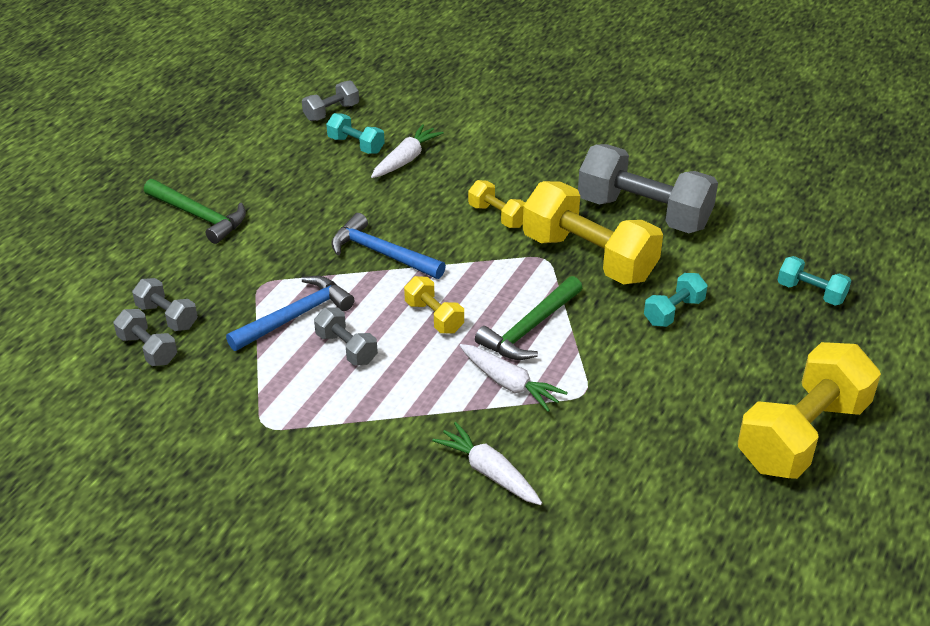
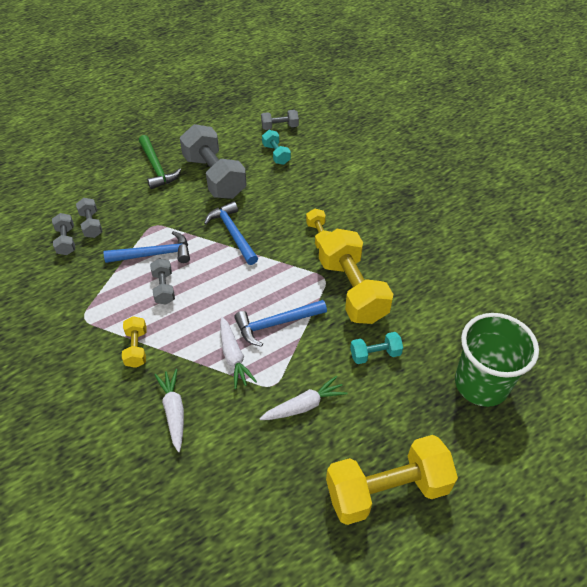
camera: 30 degrees right, 10 degrees up
white carrot [371,124,444,178] -> white carrot moved to [259,376,347,420]
yellow dumbbell [404,276,464,333] -> yellow dumbbell moved to [122,316,147,368]
green hammer [475,276,582,360] -> blue hammer [234,300,327,347]
grey dumbbell [578,144,718,233] -> grey dumbbell moved to [180,124,247,199]
turquoise dumbbell [777,256,851,306] -> green cup [455,313,539,407]

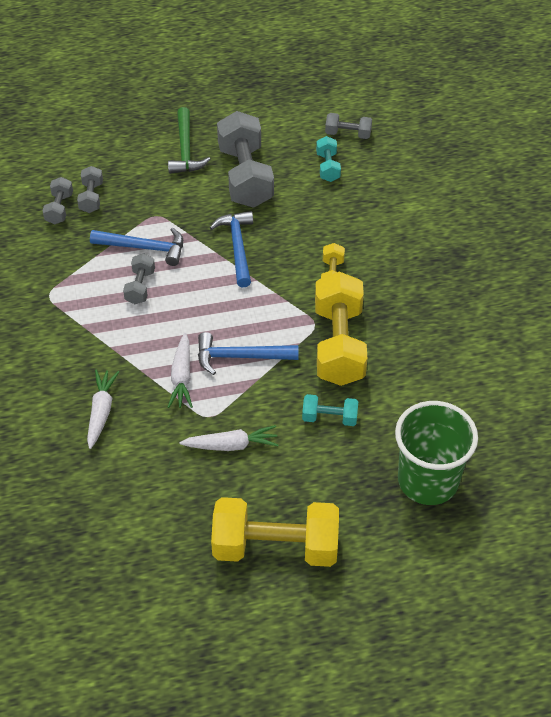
camera: 20 degrees right, 0 degrees up
yellow dumbbell [122,316,147,368] -> none

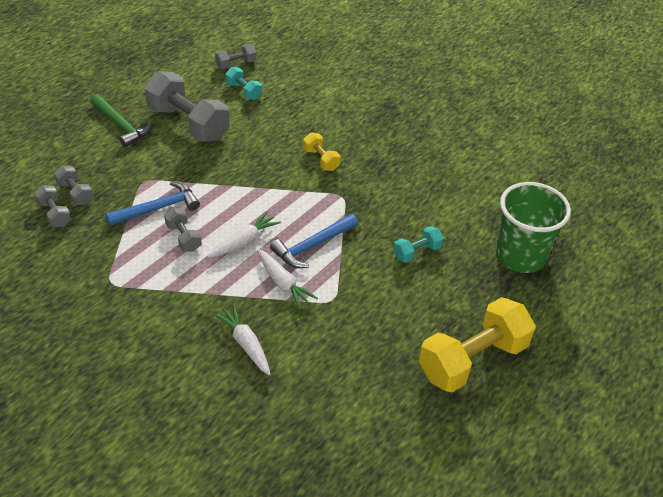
camera: 40 degrees left, 5 degrees down
white carrot [179,425,278,451] -> white carrot moved to [207,211,281,258]
blue hammer [210,211,253,287] -> none
yellow dumbbell [315,271,367,386] -> none

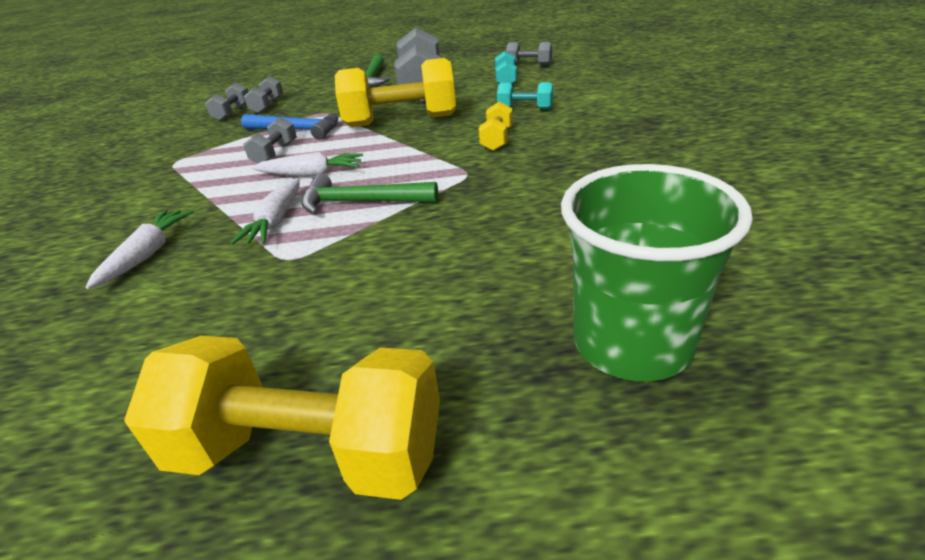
camera: 50 degrees right, 10 degrees down
blue hammer [270,214,358,268] -> green hammer [302,174,438,215]
turquoise dumbbell [393,226,444,263] -> turquoise dumbbell moved to [497,82,553,110]
none -> yellow dumbbell [335,58,456,127]

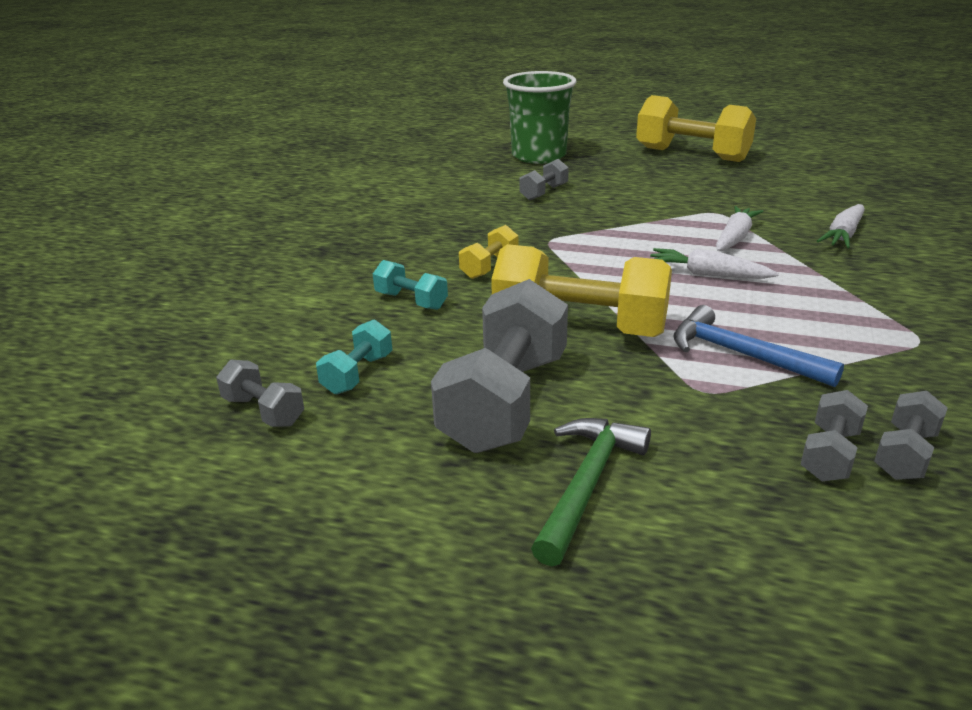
camera: 160 degrees left, 5 degrees down
grey dumbbell [243,117,297,164] -> grey dumbbell moved to [519,159,569,200]
green hammer [302,174,438,215] -> none

